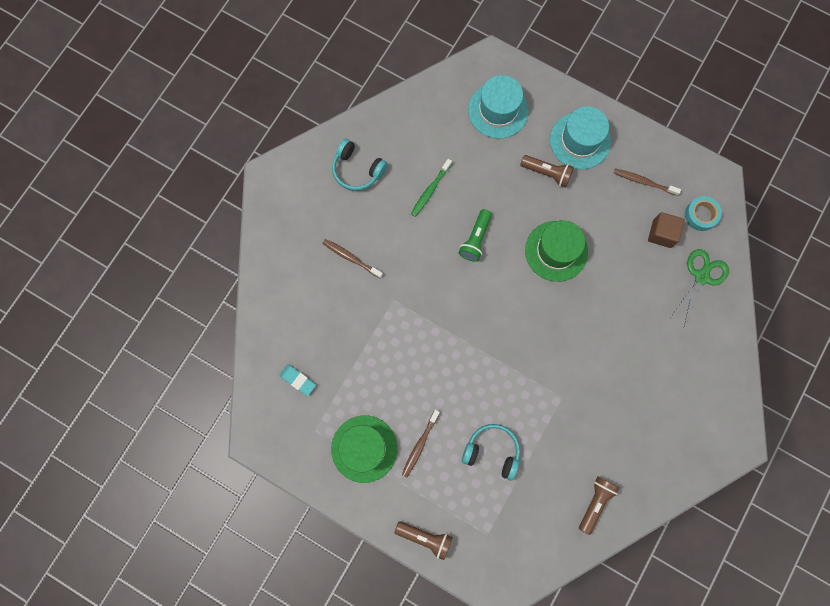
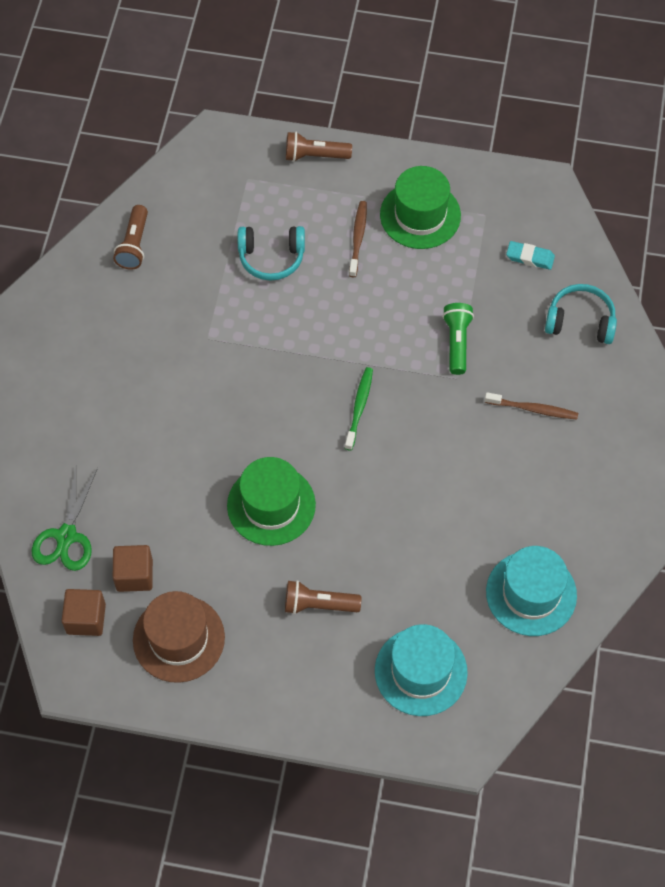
camera: 160 degrees right, 15 degrees down
turquoise headphones [332,139,388,191] -> turquoise headphones moved to [545,284,617,344]
green toothbrush [411,159,452,217] -> green toothbrush moved to [345,367,373,451]
green flashlight [459,209,492,262] -> green flashlight moved to [442,303,474,375]
turquoise hat [550,106,611,169] -> turquoise hat moved to [486,546,577,636]
brown toothbrush [614,168,681,196] -> brown hat [133,591,225,683]
turquoise tape [685,196,722,231] -> brown cube [62,589,106,636]

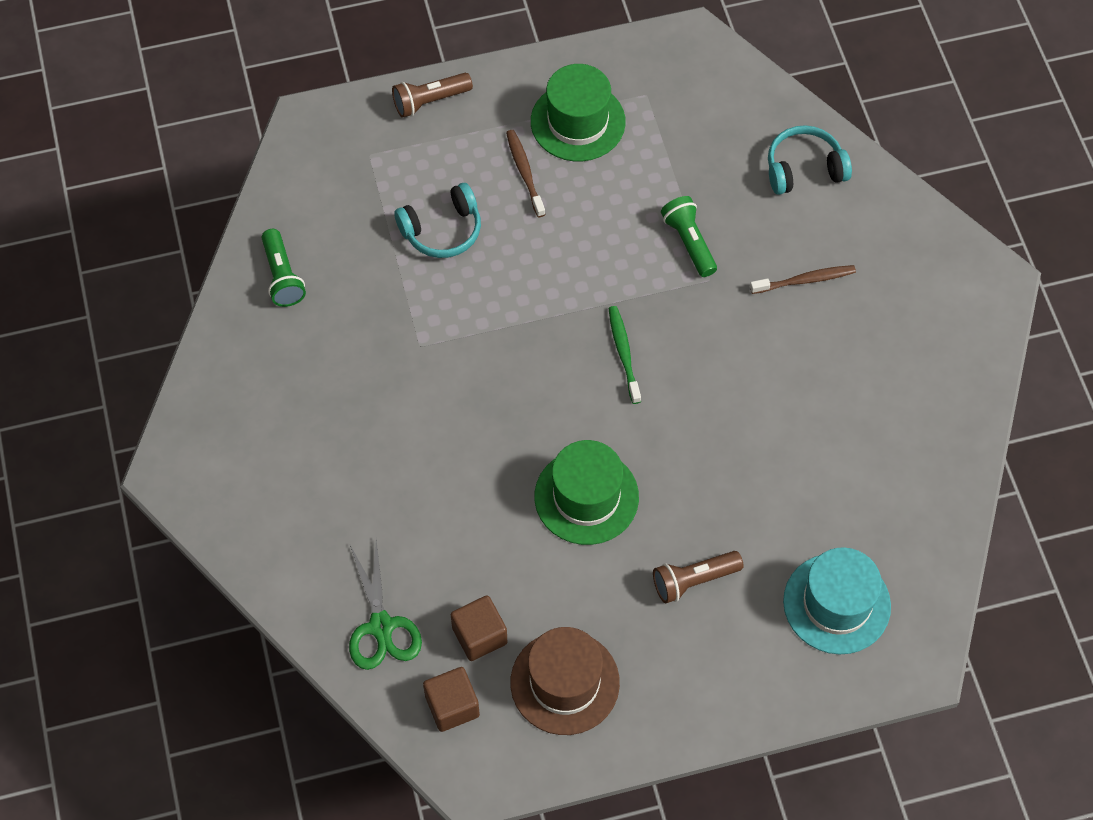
camera: 25 degrees left, 0 degrees up
brown flashlight [113,205,148,270] -> green flashlight [262,229,306,307]
turquoise hat [486,546,577,636] -> none
turquoise eraser [506,241,555,270] -> none

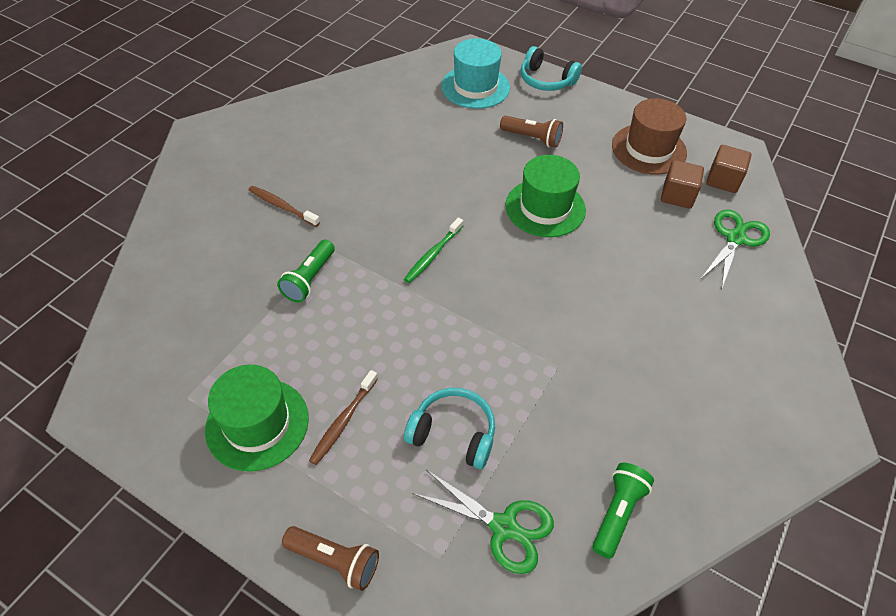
camera: 135 degrees left, 10 degrees down
turquoise headphones [768,125,852,195] -> turquoise headphones moved to [520,46,582,91]
none -> green scissors [413,470,554,574]

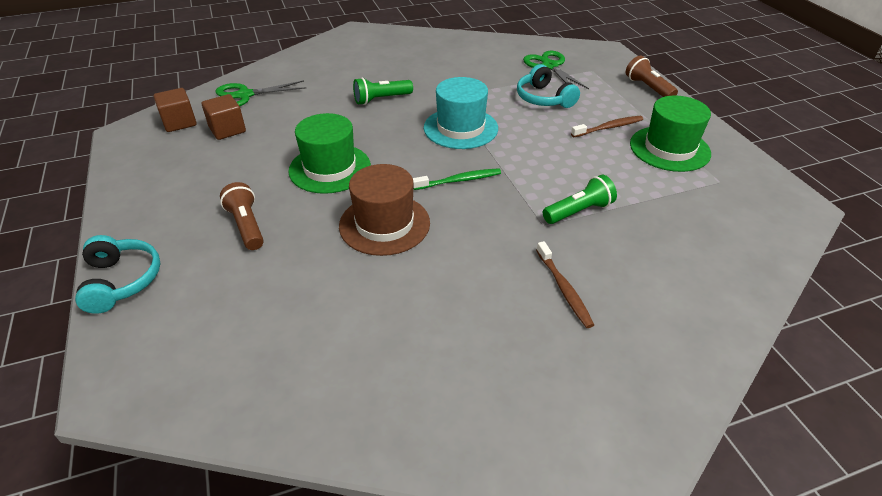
camera: 140 degrees left, 10 degrees down
turquoise hat [441,38,510,109] -> turquoise hat moved to [424,77,498,149]
green flashlight [592,463,654,559] -> green flashlight moved to [353,78,413,105]
brown hat [612,98,687,175] -> brown hat moved to [339,164,430,256]

